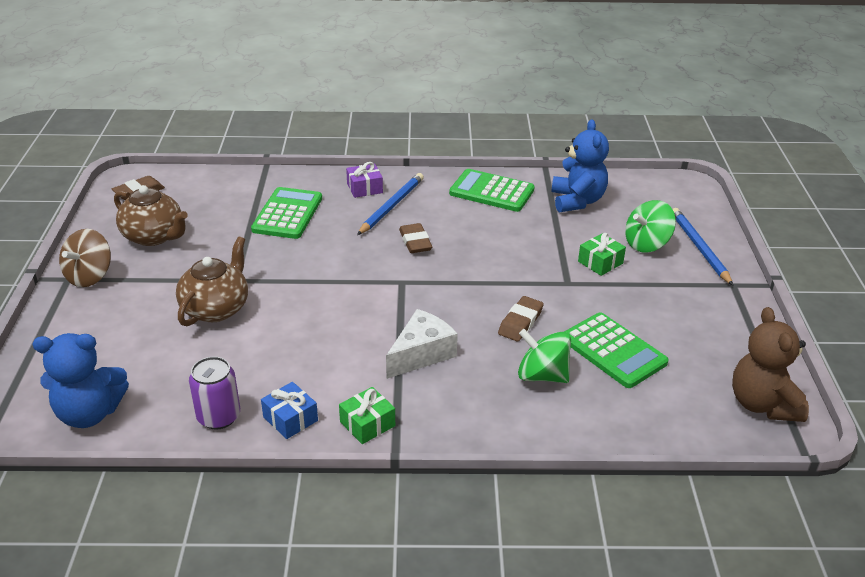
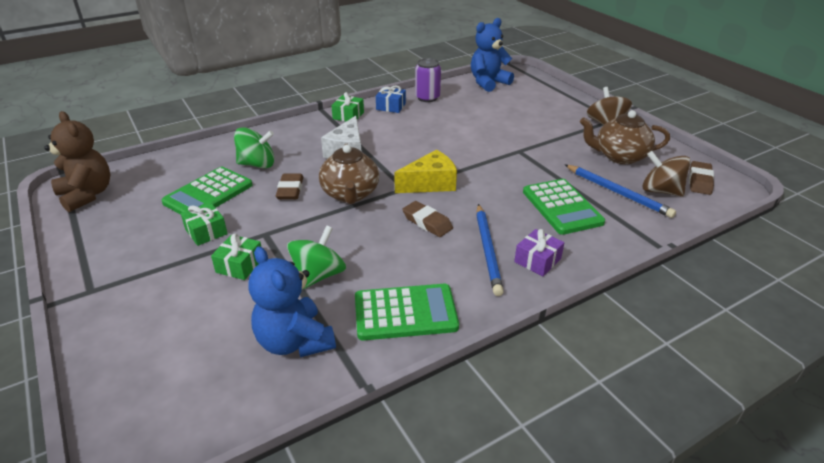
camera: 150 degrees right, 0 degrees up
brown teapot [176,236,248,326] -> brown teapot moved to [319,144,379,204]
green calculator [564,312,669,388] -> green calculator turned 75 degrees counterclockwise [161,167,252,215]
green spinning top [625,200,676,252] -> green spinning top moved to [287,225,346,289]
blue pencil [672,208,733,286] -> blue pencil moved to [565,165,676,218]
none -> green gift [181,202,228,246]
none -> yellow cheese [394,150,457,193]
none -> brown spinning top [642,151,691,197]

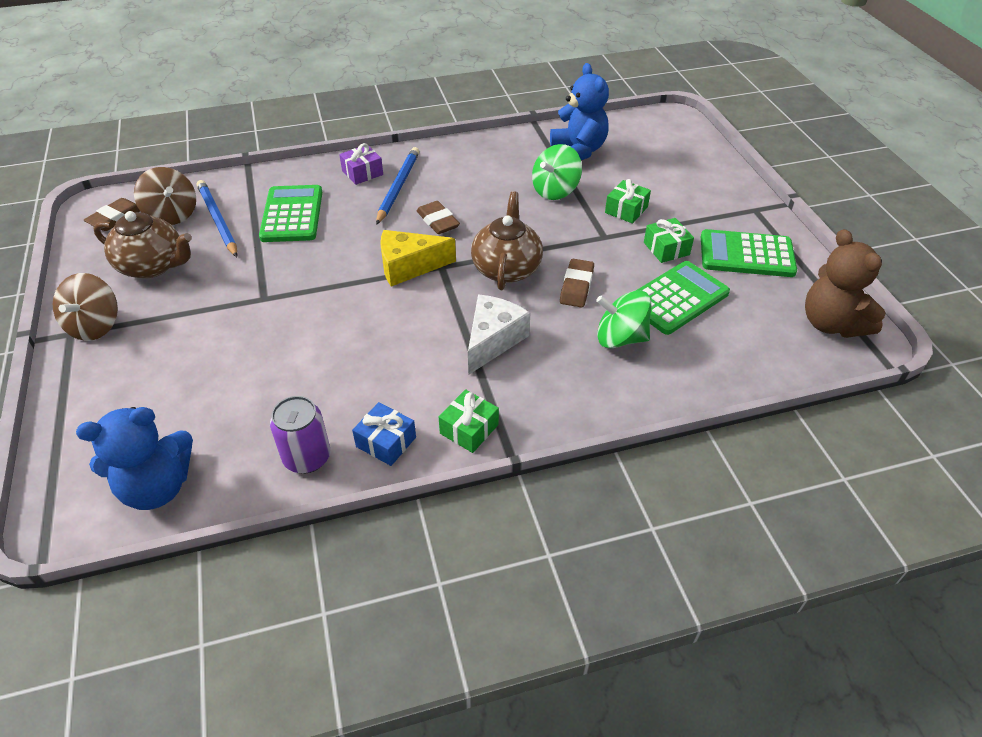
camera: 165 degrees left, 10 degrees up
green calculator [355,284,459,340] -> green calculator moved to [701,229,797,277]

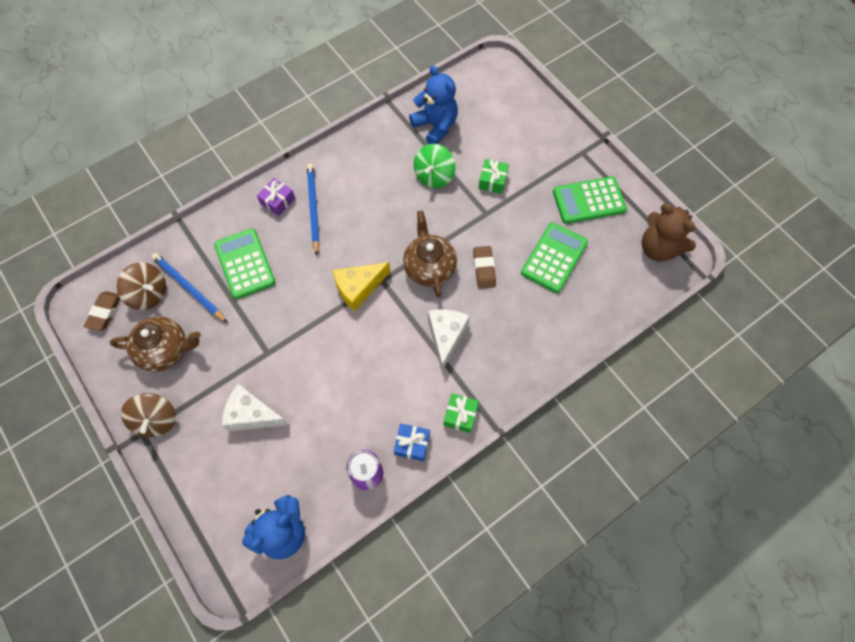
camera: 20 degrees left, 20 degrees up
brown eraser [416,201,460,234] -> none
green spinning top [596,290,651,348] -> none
green gift [644,218,694,263] -> none
none -> white cheese [222,384,289,431]

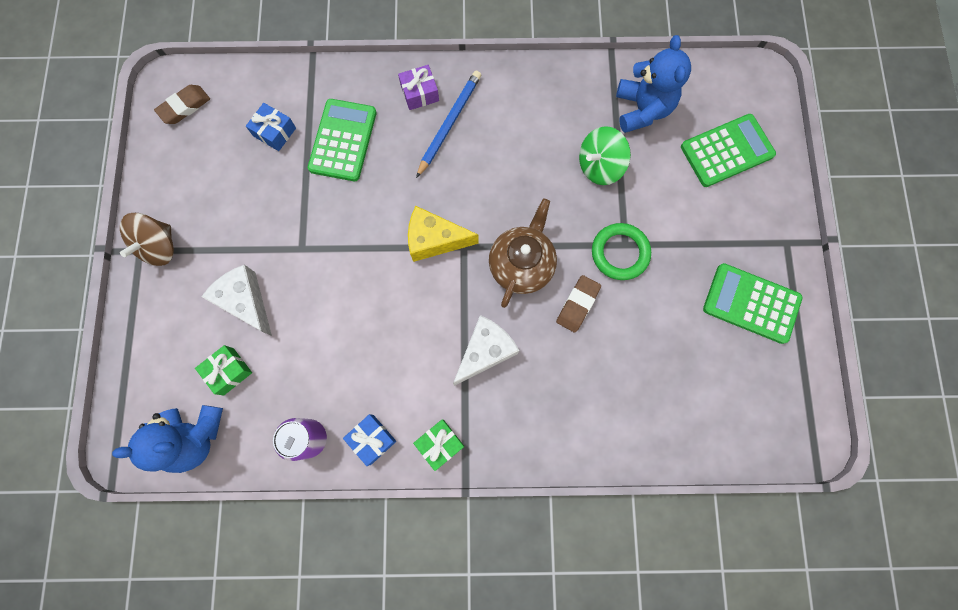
camera: 35 degrees right, 10 degrees up
brown teapot [110,316,201,372] -> none
brown spinning top [117,262,166,310] -> none
blue pencil [151,253,228,323] -> blue gift [246,103,296,151]
green gift [478,159,509,194] -> green gift moved to [195,345,252,395]
green calculator [521,222,588,293] -> green calculator moved to [681,114,776,187]
brown teddy bear [642,203,696,262] -> none
none -> green ring [592,223,651,280]

